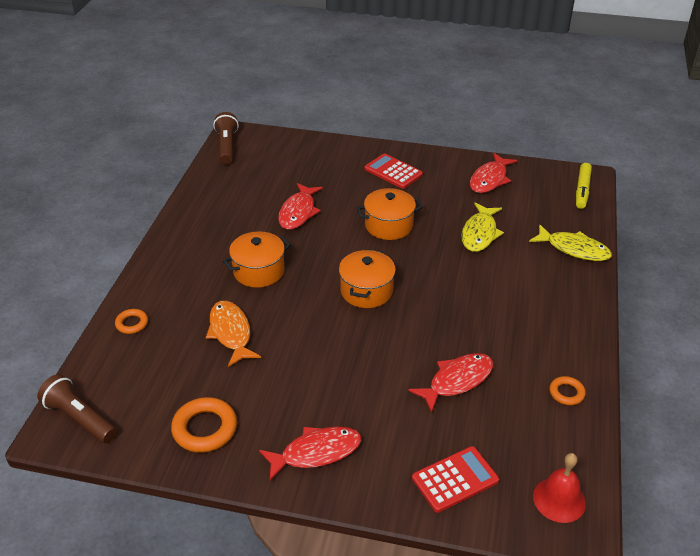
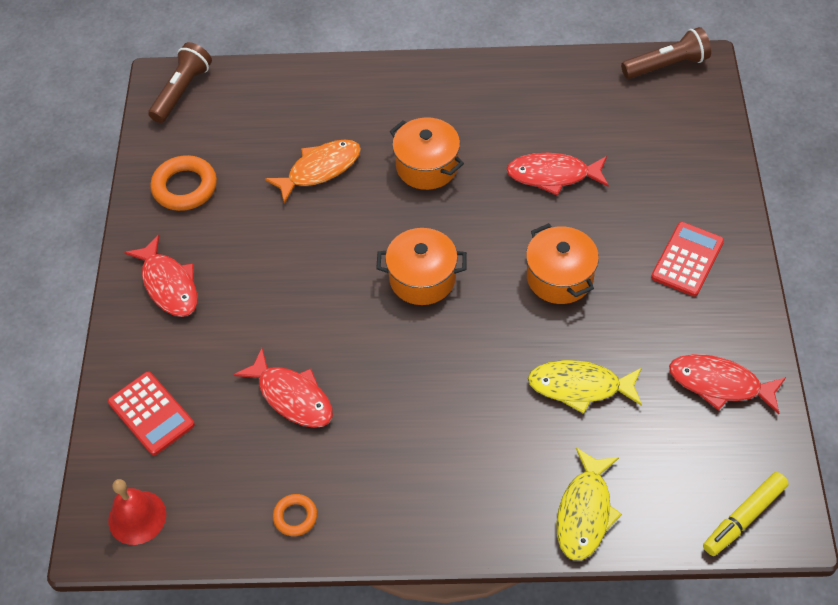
camera: 80 degrees right, 15 degrees up
orange ring [115,309,148,334] -> none
yellow marker [576,163,592,209] -> yellow marker turned 45 degrees counterclockwise [703,472,789,556]

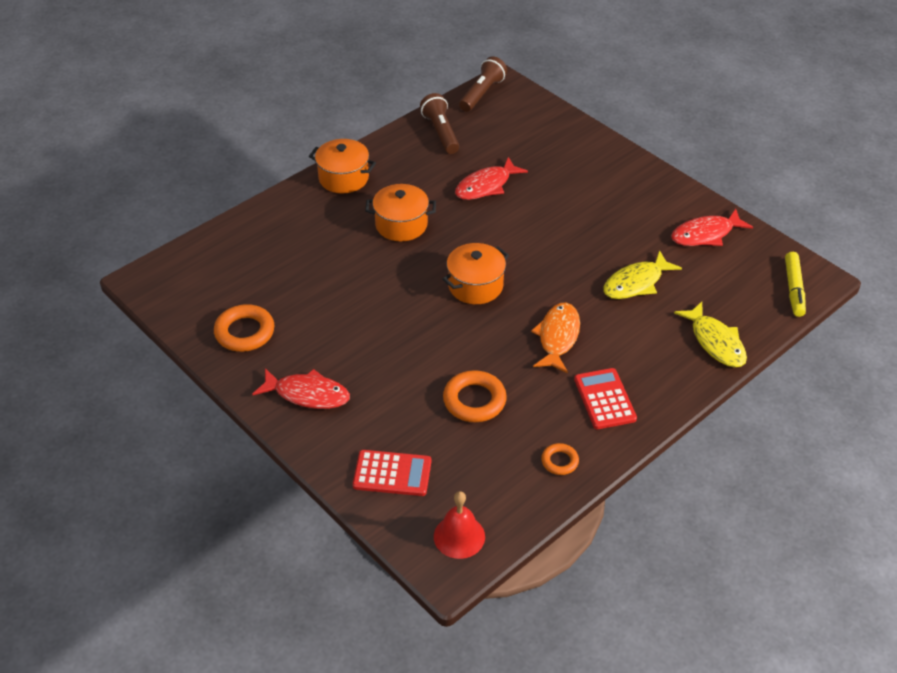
camera: 45 degrees left, 10 degrees down
brown flashlight [148,42,212,123] -> brown flashlight moved to [420,93,459,154]
red fish [233,348,333,428] -> orange ring [443,370,507,422]
orange fish [265,139,361,204] -> orange fish moved to [531,303,580,373]
orange pot [526,223,599,304] -> orange pot moved to [309,139,376,193]
red calculator [651,222,724,297] -> red calculator moved to [574,368,637,429]

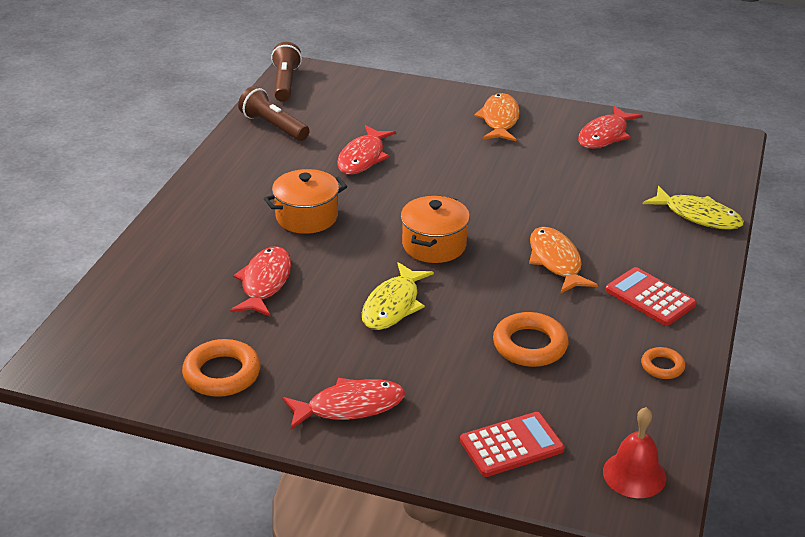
camera: 30 degrees left, 10 degrees down
orange pot [309,139,376,193] -> none
yellow fish [603,250,682,299] -> yellow fish moved to [362,262,434,330]
yellow marker [785,252,806,317] -> none
none -> red fish [230,246,291,317]
none -> orange fish [474,93,520,141]

